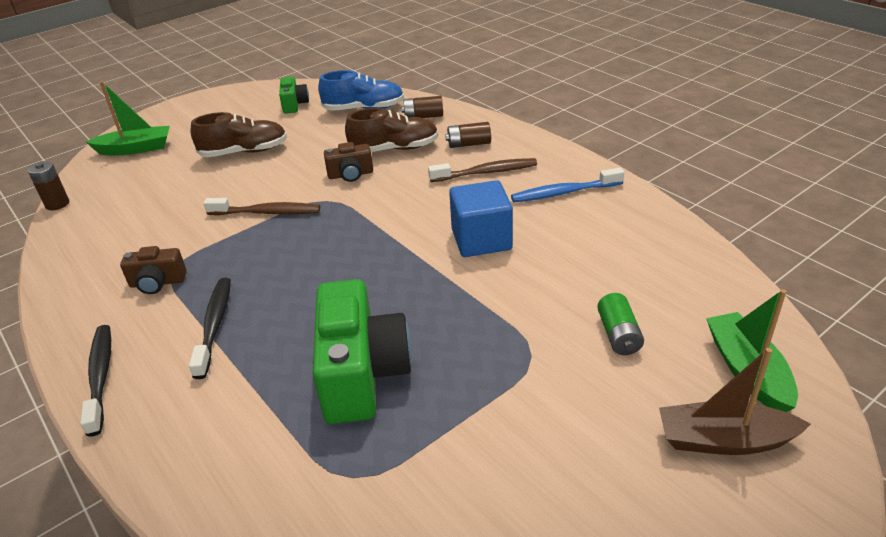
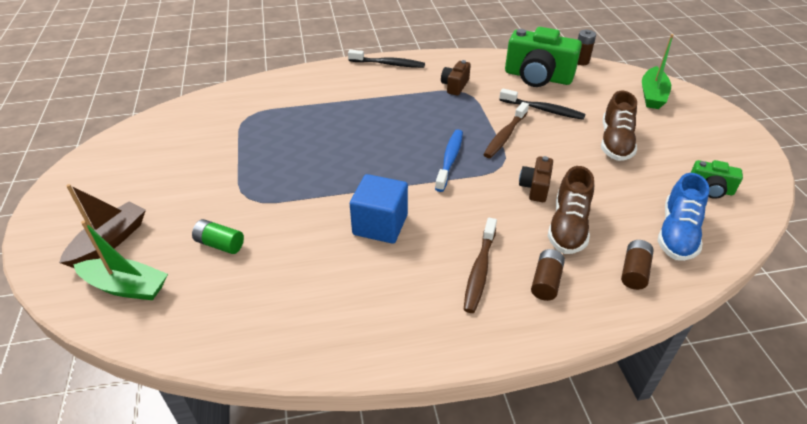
camera: 115 degrees right, 5 degrees up
black toothbrush [189,278,231,379] -> black toothbrush moved to [499,88,586,120]
green camera [313,279,412,424] -> green camera moved to [505,27,582,87]
blue toothbrush [511,168,624,202] -> blue toothbrush moved to [435,129,463,192]

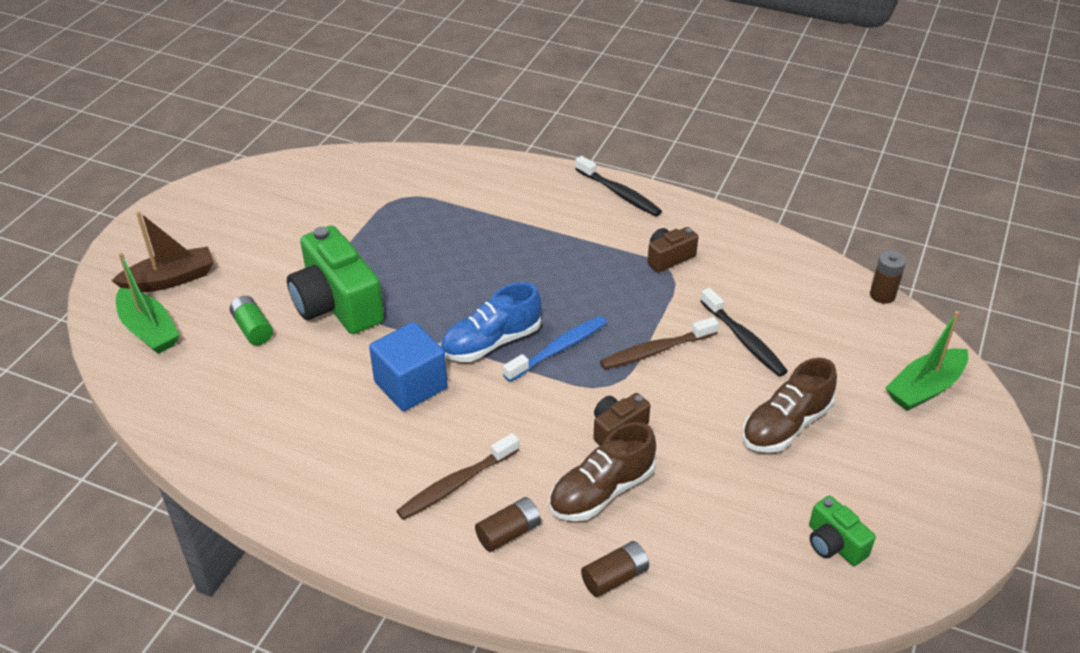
camera: 35 degrees right, 0 degrees up
green camera [505,27,582,87] -> green camera moved to [287,225,384,334]
blue shoe [658,173,710,261] -> blue shoe moved to [440,282,542,362]

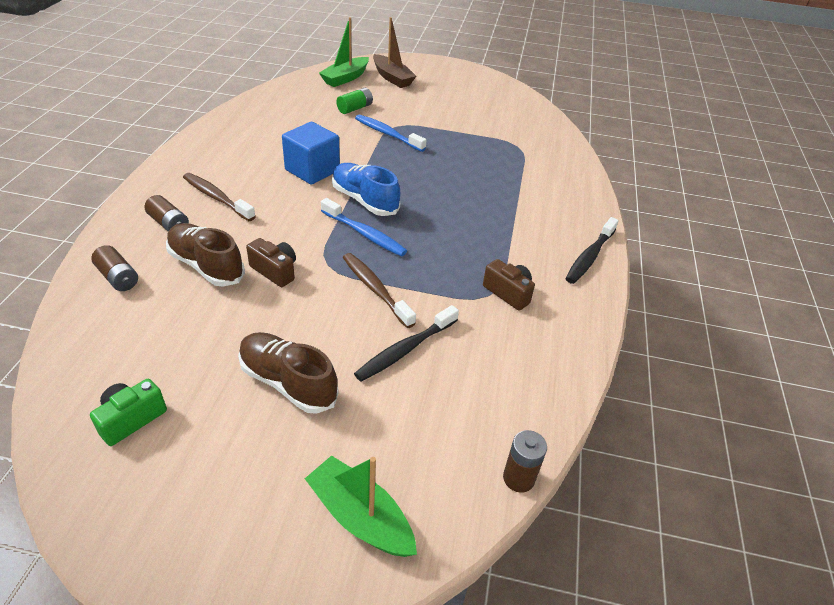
camera: 75 degrees right, 0 degrees up
green camera [287,225,384,334] -> blue toothbrush [355,115,426,152]

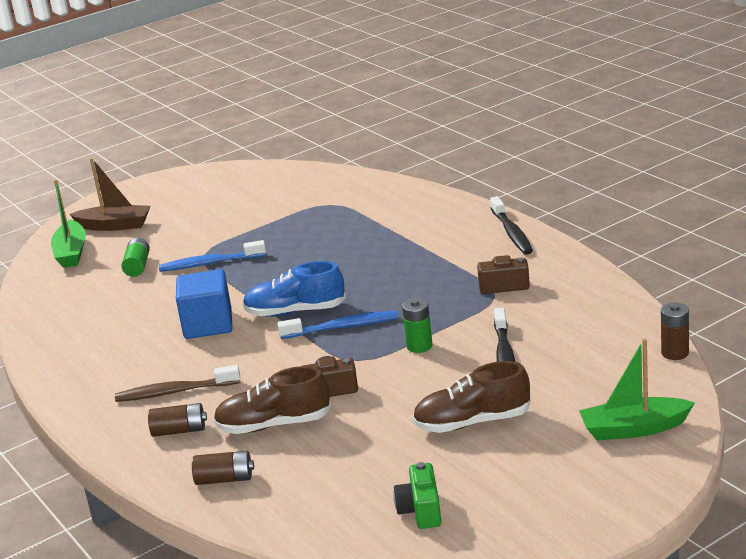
camera: 40 degrees left, 15 degrees down
brown toothbrush [343,253,416,328] -> green battery [402,298,432,353]

